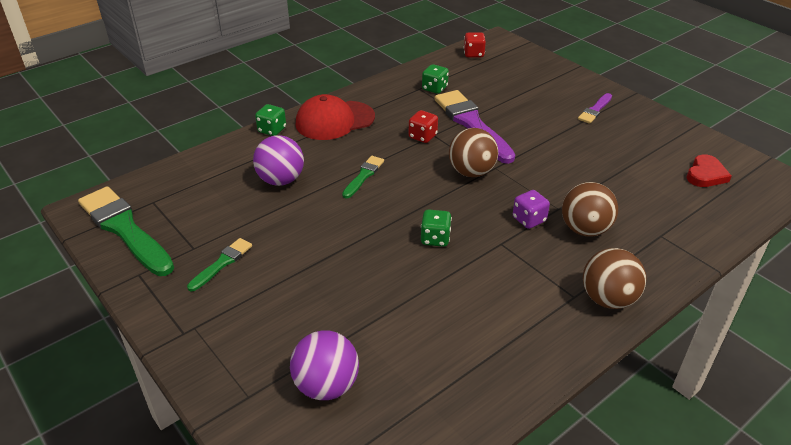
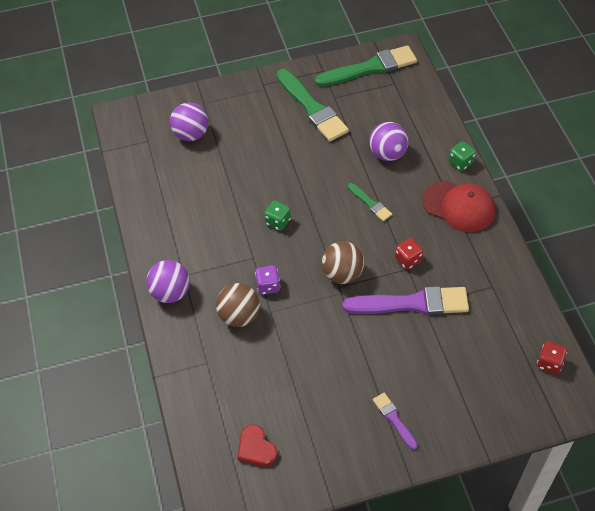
camera: 115 degrees right, 15 degrees up
green brush [187,238,252,291] -> green brush [277,69,349,142], size x2.03
red cap [296,94,375,140] -> red cap turned 120 degrees clockwise [423,181,495,232]
green dice [422,64,449,94] -> none
brown ball [583,248,646,309] -> purple ball [146,260,190,303]

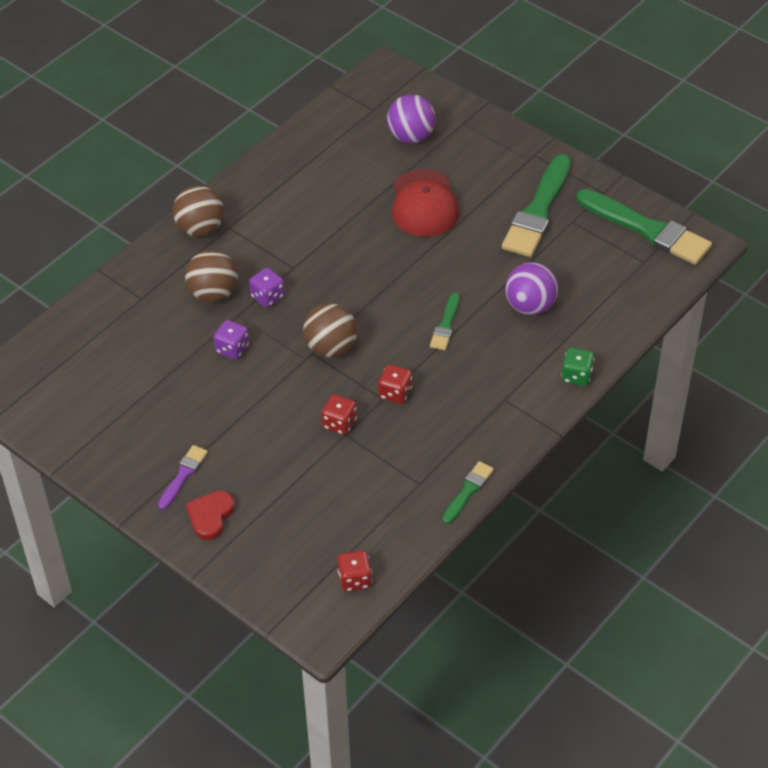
camera: 55 degrees right, 5 degrees down
purple ball [146,260,190,303] -> brown ball [173,186,224,237]
red heart [237,425,277,466] -> red heart moved to [186,491,235,540]
green dice [264,200,291,231] -> none
purple brush [343,286,469,315] -> red dice [322,394,357,435]
red cap [423,181,495,232] -> red cap moved to [392,169,459,237]
none -> purple dice [214,320,249,360]
none -> green brush [442,461,494,524]

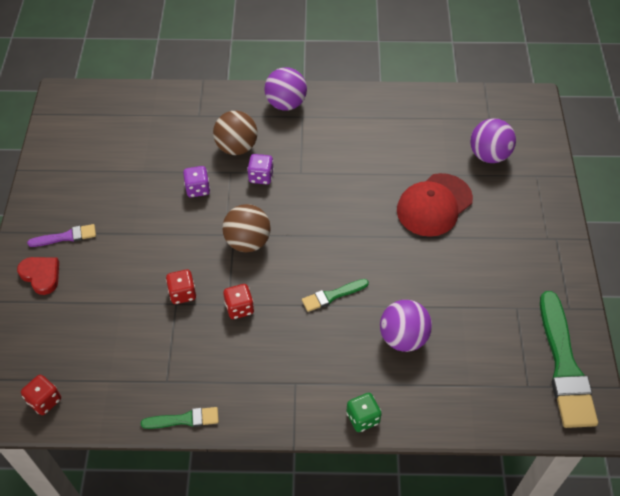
camera: 50 degrees right, 5 degrees up
brown ball [173,186,224,237] -> purple ball [264,67,307,111]
red heart [186,491,235,540] -> red heart turned 60 degrees clockwise [17,257,59,295]
green brush [502,154,571,257] -> none

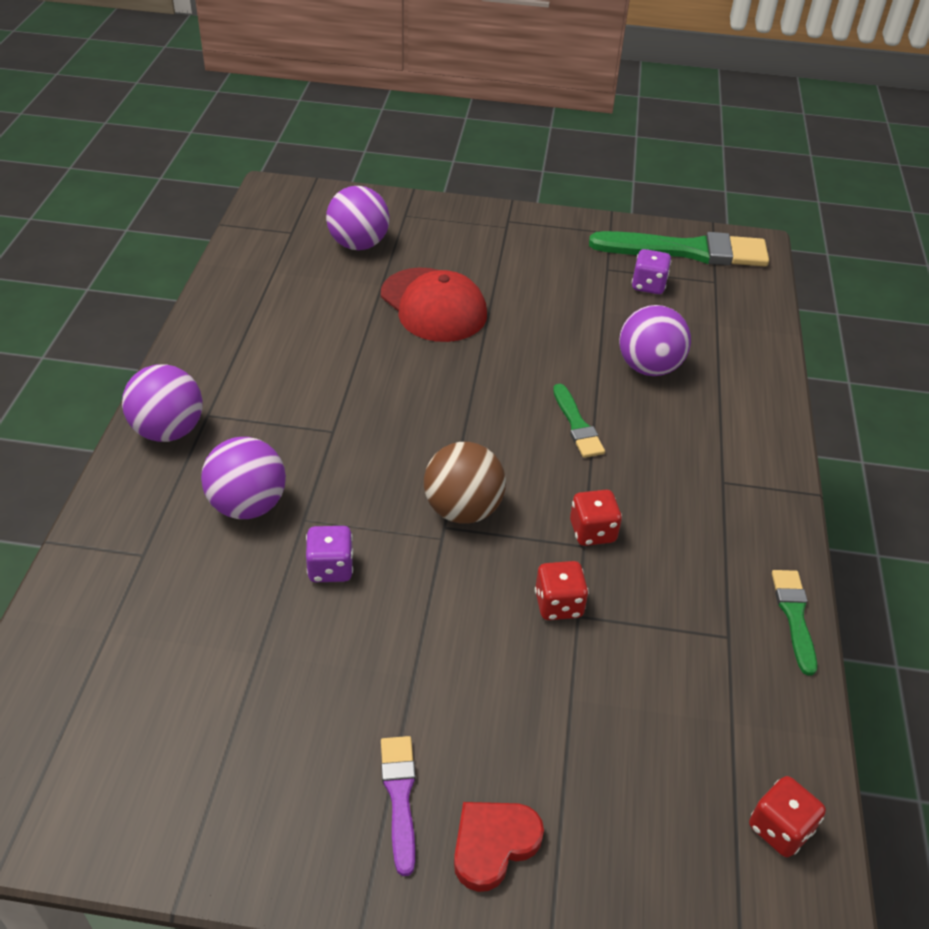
camera: 85 degrees left, 10 degrees down
brown ball [213,111,258,155] -> purple ball [201,437,286,519]
purple dice [247,154,274,185] -> purple dice moved to [632,249,671,294]
green dice [346,393,382,432] -> none

